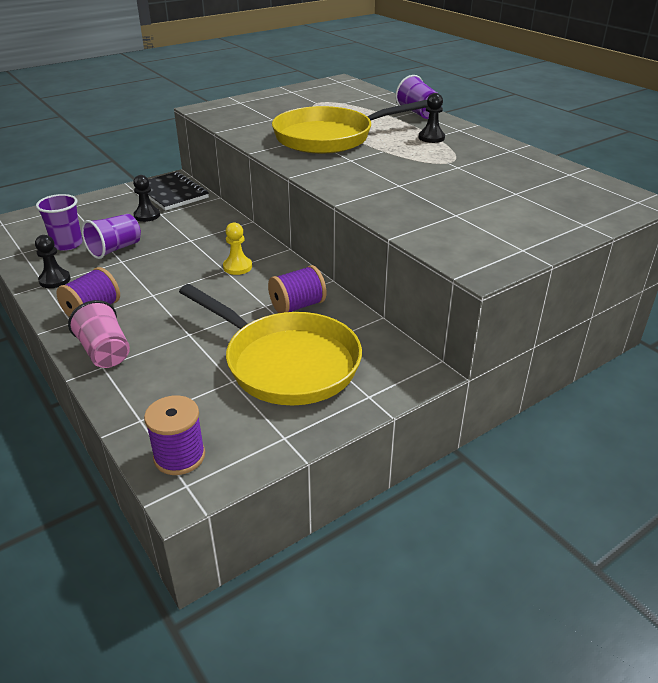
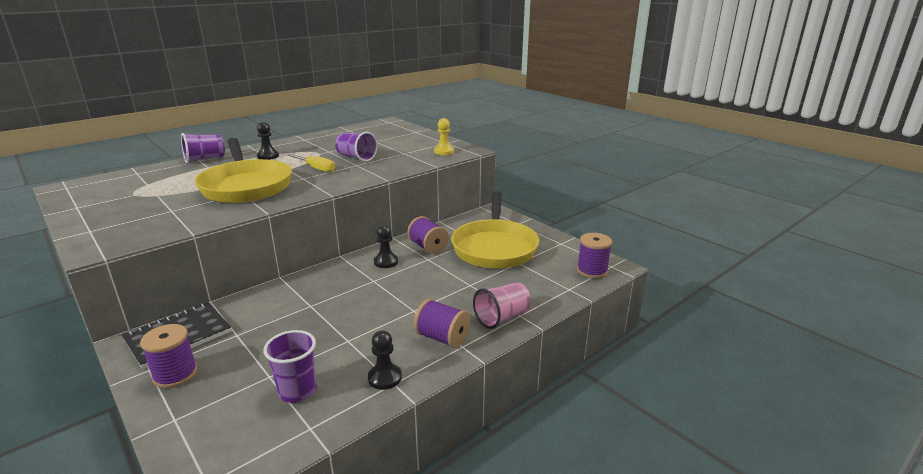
camera: 95 degrees left, 10 degrees down
purple cup [82,214,141,259] -> purple cup moved to [335,132,377,162]
black pawn [133,175,160,222] -> black pawn moved to [374,225,398,268]
yellow pan [179,284,362,405] -> yellow pan turned 150 degrees clockwise [451,191,539,269]
yellow pawn [223,222,252,275] -> yellow pawn moved to [434,118,454,155]
none -> purple spool [140,324,197,388]
none -> yellow screwdriver [288,154,335,172]

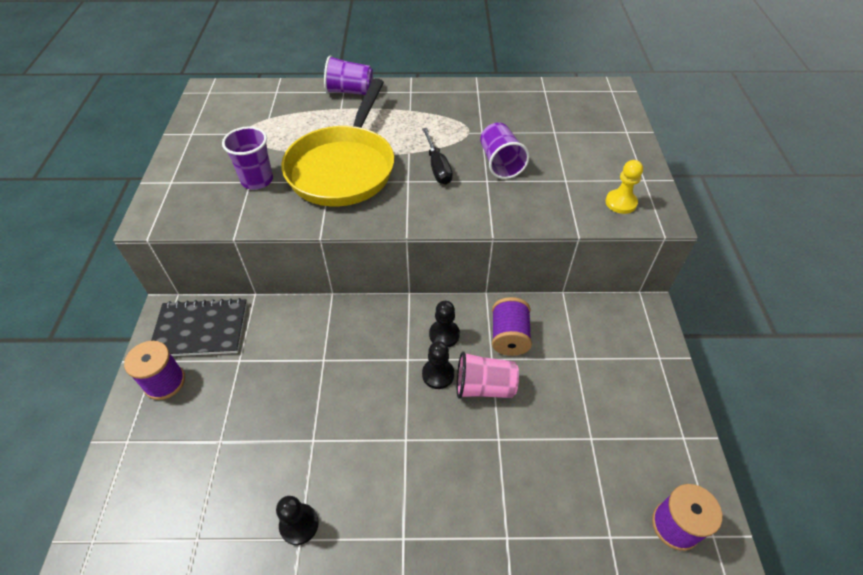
camera: 40 degrees right, 25 degrees up
black pawn [257,122,279,160] -> black pawn moved to [422,341,454,389]
purple cup [263,330,317,403] -> purple cup moved to [222,127,273,190]
yellow screwdriver [288,154,335,172] -> black screwdriver [422,128,453,185]
purple spool [414,299,470,348] -> none
yellow pan [451,191,539,269] -> none
pink cup [473,282,531,329] -> pink cup moved to [457,351,519,399]

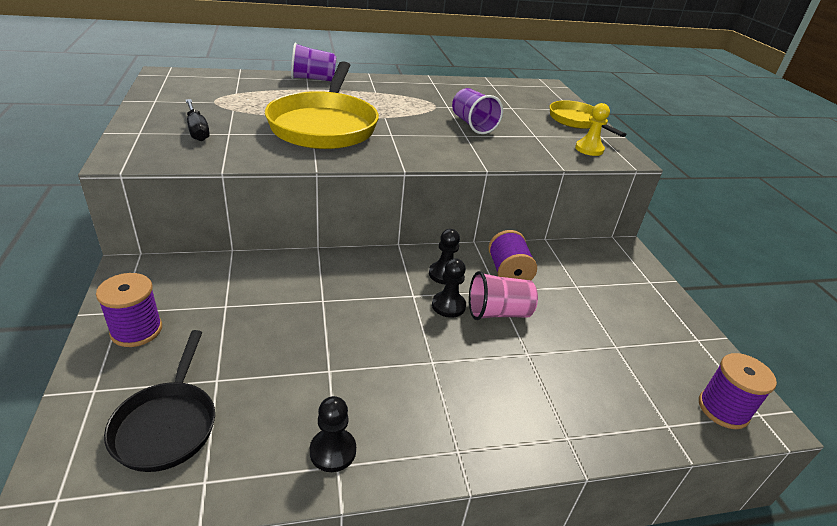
camera: 15 degrees left, 15 degrees down
black notebook [151,298,247,356] -> none
purple cup [222,127,273,190] -> none
black screwdriver [422,128,453,185] -> black screwdriver moved to [186,99,210,141]
none -> black pan [104,330,215,472]
none -> yellow pan [550,100,627,137]

